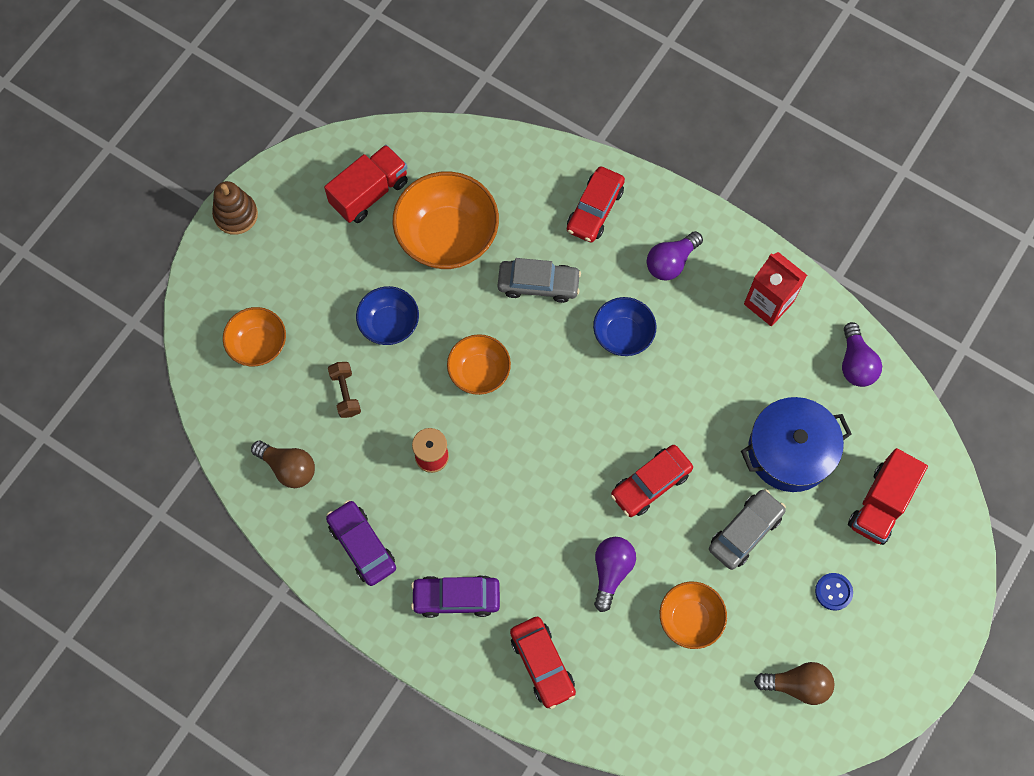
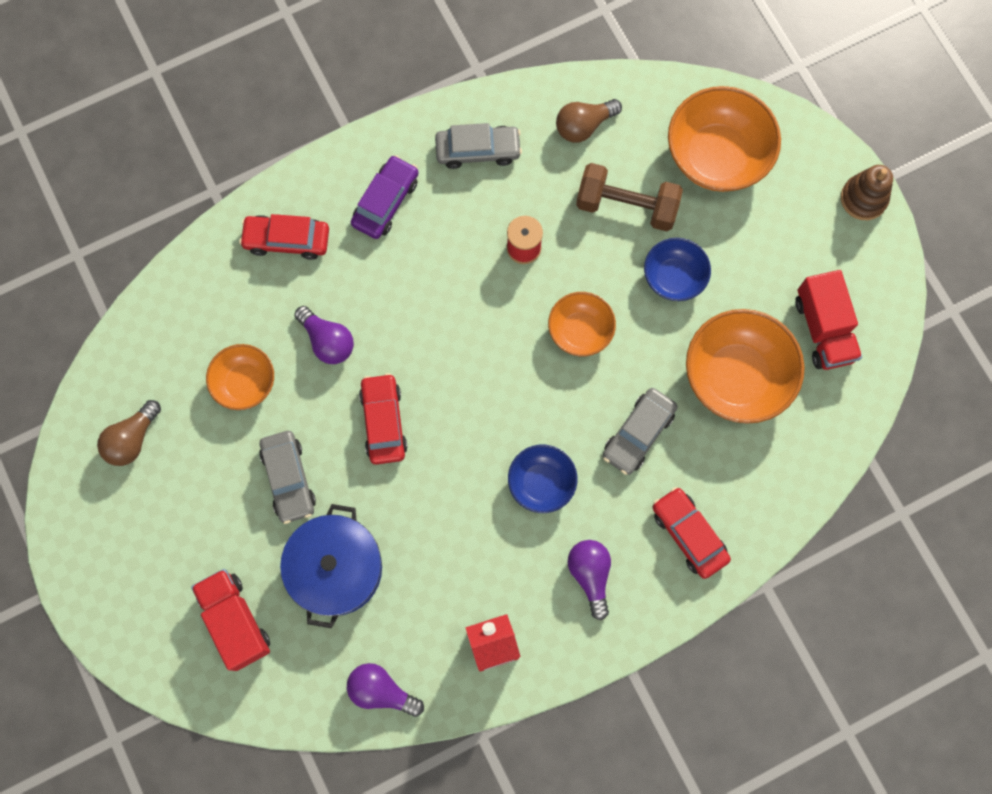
camera: 120 degrees right, 5 degrees up
orange bowl [223,307,286,366] -> orange bowl [668,86,781,192], size x1.71
purple car [326,500,396,586] -> grey car [435,123,522,169]
brown dumbbell [328,362,361,418] -> brown dumbbell [576,163,683,231], size x1.81
blue button [815,573,853,611] -> none

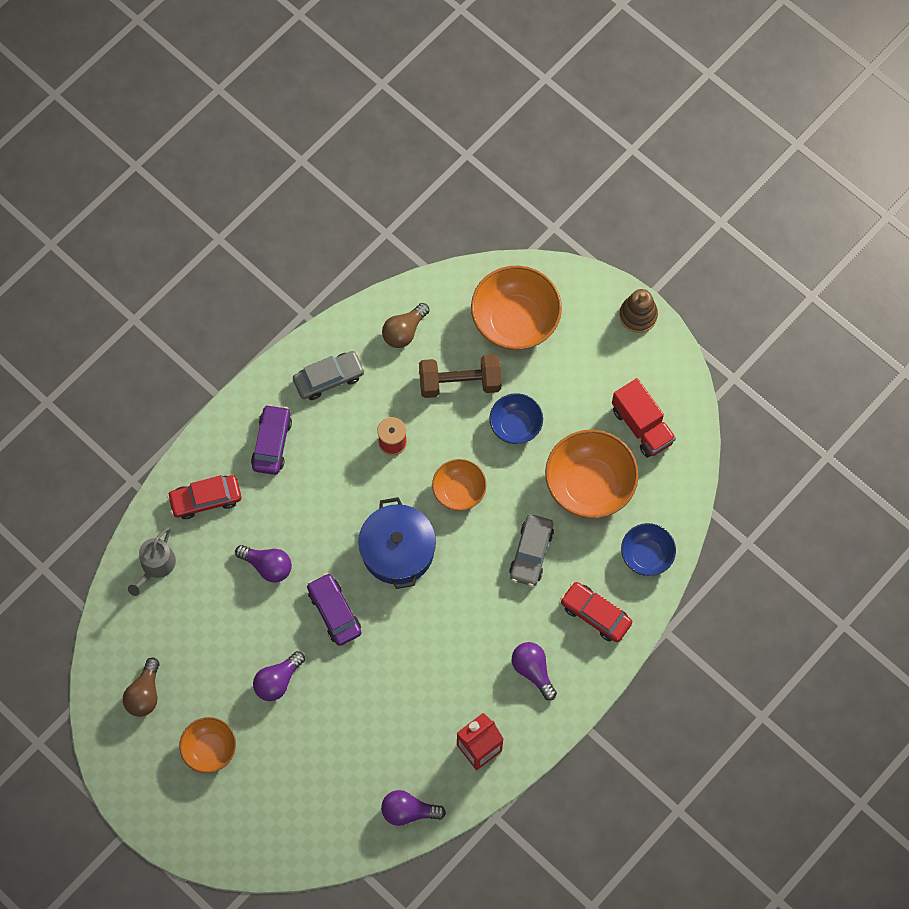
camera: 20 degrees left, 5 degrees down
red truck [191,569,270,671] -> none
orange bowl [206,344,274,410] -> orange bowl moved to [179,717,236,773]
grey car [259,431,316,524] -> purple light bulb [253,651,305,701]
blue pot [280,504,382,628] -> blue pot moved to [358,497,436,589]
red car [359,373,408,465] -> purple car [307,573,361,646]
blue bowl [508,445,577,513] -> blue bowl moved to [621,523,676,576]
none -> grey watering can [128,527,176,596]

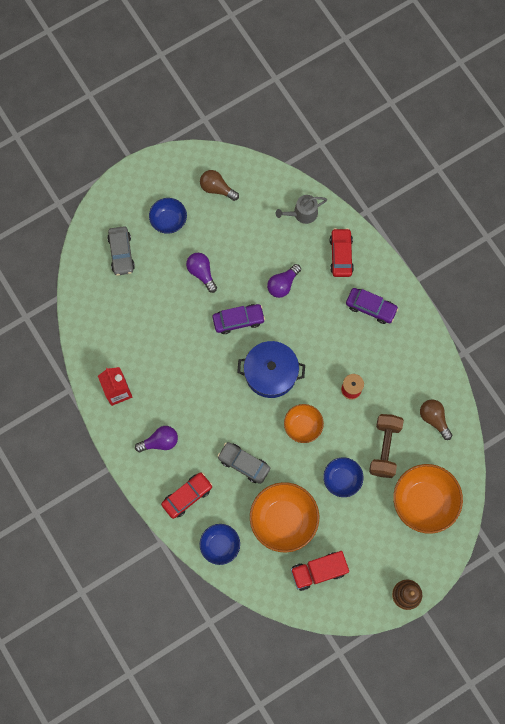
camera: 105 degrees right, 5 degrees up
grey watering can [128,527,176,596] -> grey watering can turned 60 degrees counterclockwise [276,195,327,224]
orange bowl [179,717,236,773] -> blue bowl [149,198,187,234]
grey car [293,351,365,400] -> grey car moved to [107,226,135,276]
purple light bulb [381,790,446,826] -> none

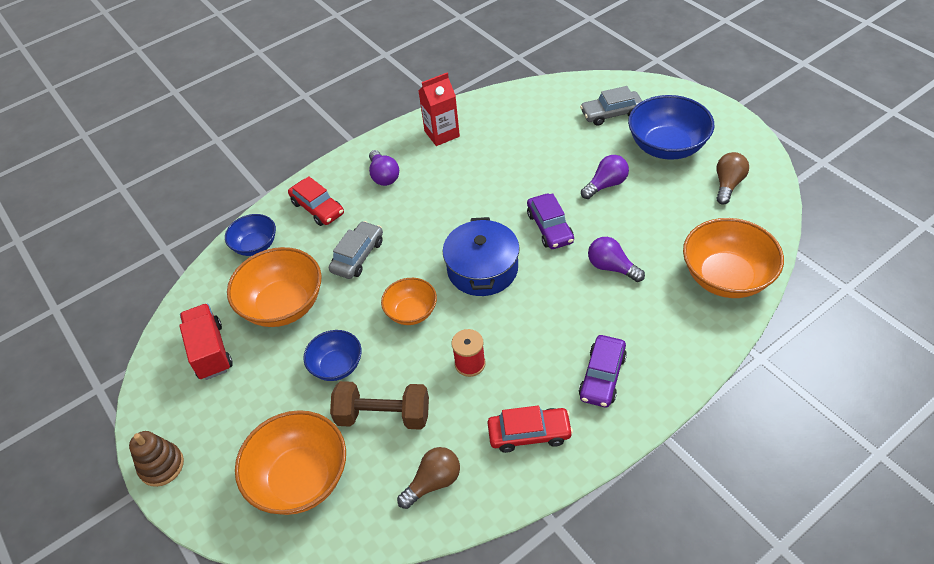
camera: 90 degrees right, 25 degrees down
blue bowl [149,198,187,234] -> blue bowl [628,95,714,160], size x1.71
grey watering can [276,195,327,224] -> orange bowl [683,218,784,298]
red car [330,228,354,277] -> red car moved to [487,406,573,453]

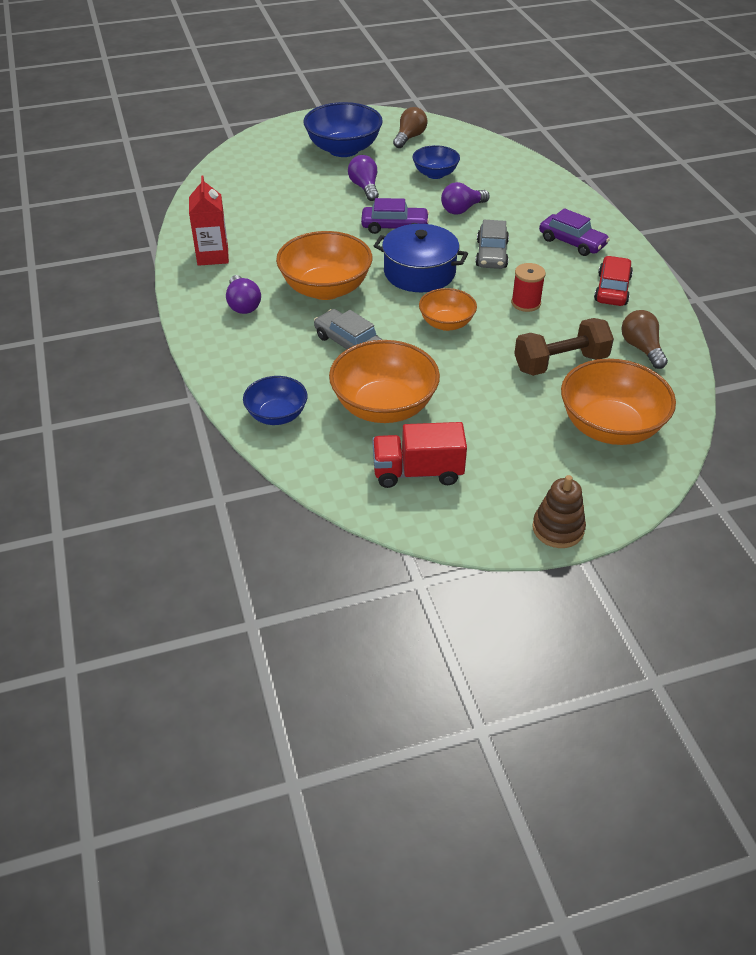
camera: 75 degrees left, 5 degrees down
red car [288,176,344,226] -> none
blue bowl [303,330,362,381] -> blue bowl moved to [412,145,460,179]
brown dumbbell [330,381,429,430] -> brown dumbbell turned 45 degrees clockwise [514,318,614,376]
purple light bulb [369,150,399,186] -> purple light bulb turned 75 degrees clockwise [226,275,261,314]
grey car [580,86,642,126] -> grey car moved to [475,220,509,269]
orange bowl [683,218,784,298] -> orange bowl moved to [276,231,372,300]
brown light bulb [717,152,749,204] -> brown light bulb turned 75 degrees clockwise [393,107,428,148]

